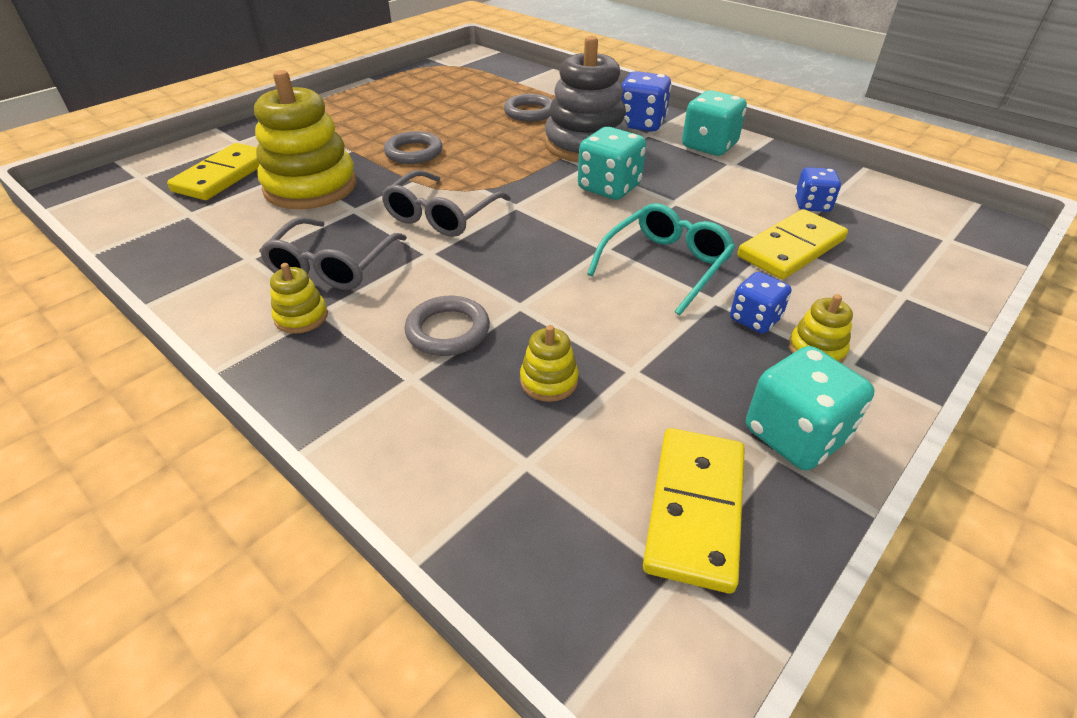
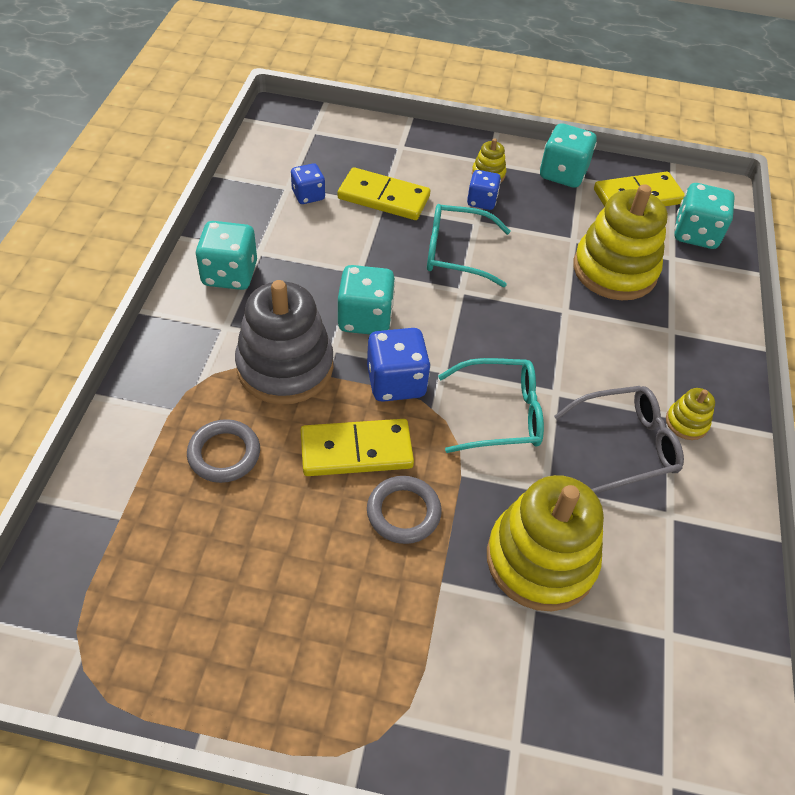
camera: 125 degrees left, 10 degrees up
yellow domino [167,143,260,200] -> yellow domino moved to [300,419,414,476]
grey glasses [381,170,511,237] -> turquoise glasses [438,358,544,453]
grey ring [405,296,490,356] -> none
yellow stacking toy [520,325,579,402] -> yellow stacking toy [573,184,668,300], size x2.28
blue dice [621,71,672,132] -> blue dice moved to [367,328,431,402]
none -> turquoise dice [674,183,735,249]

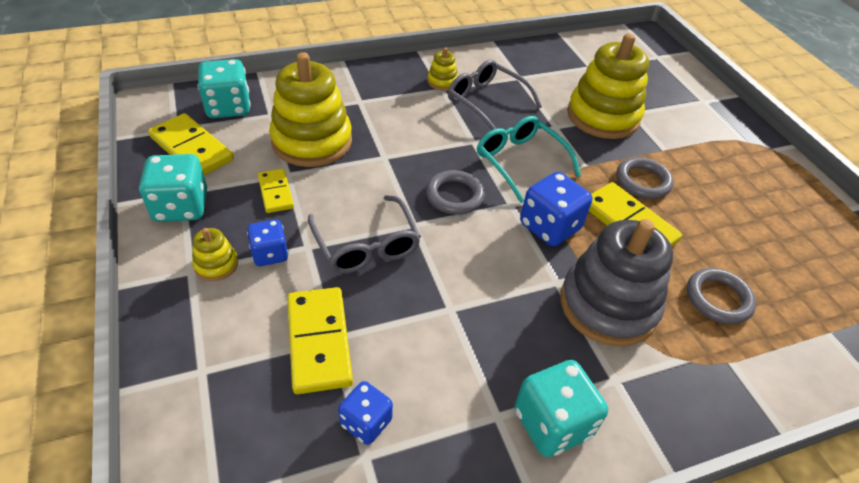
camera: 120 degrees left, 5 degrees down
turquoise dice [338,265,395,334] -> none
turquoise glasses [427,204,511,287] -> grey glasses [308,195,421,274]
none -> yellow domino [258,169,294,213]
none -> grey ring [426,170,485,215]

